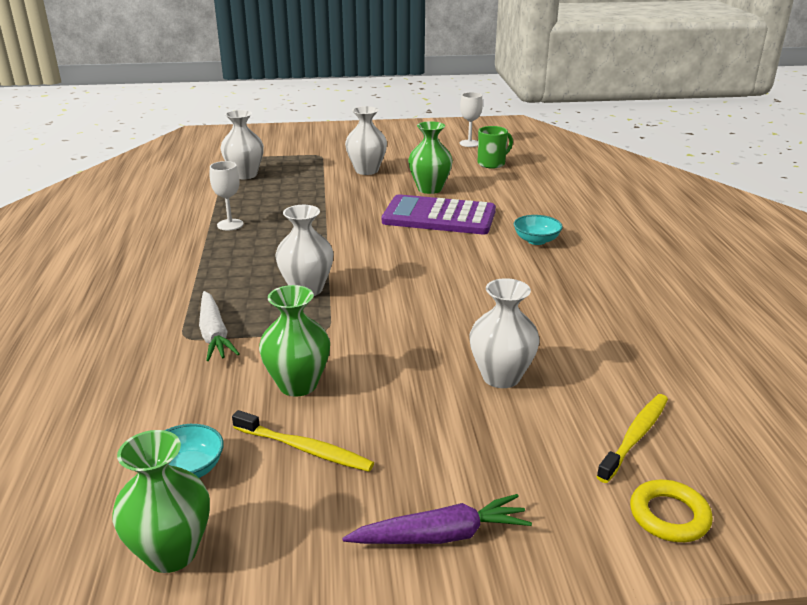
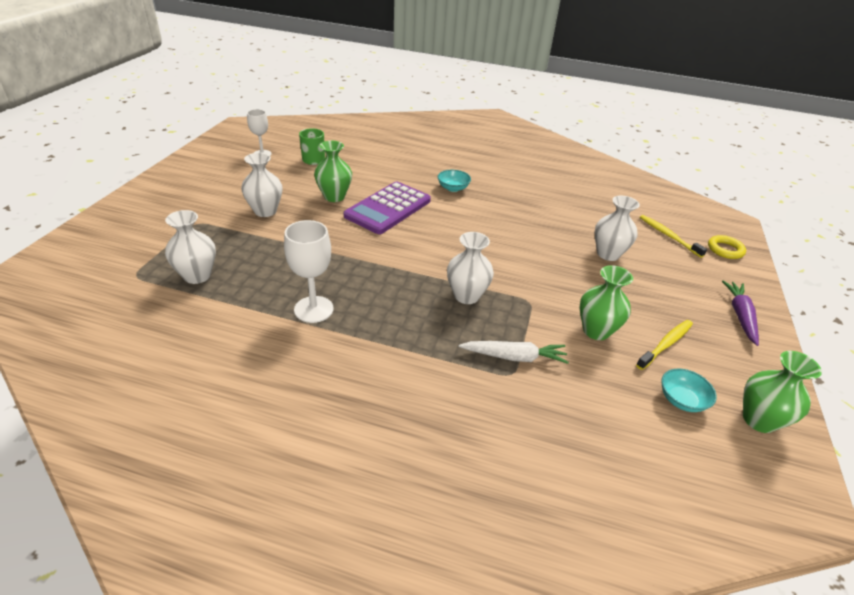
camera: 70 degrees left, 10 degrees up
white goblet [210,161,243,231] -> white goblet [284,220,334,323], size x1.51

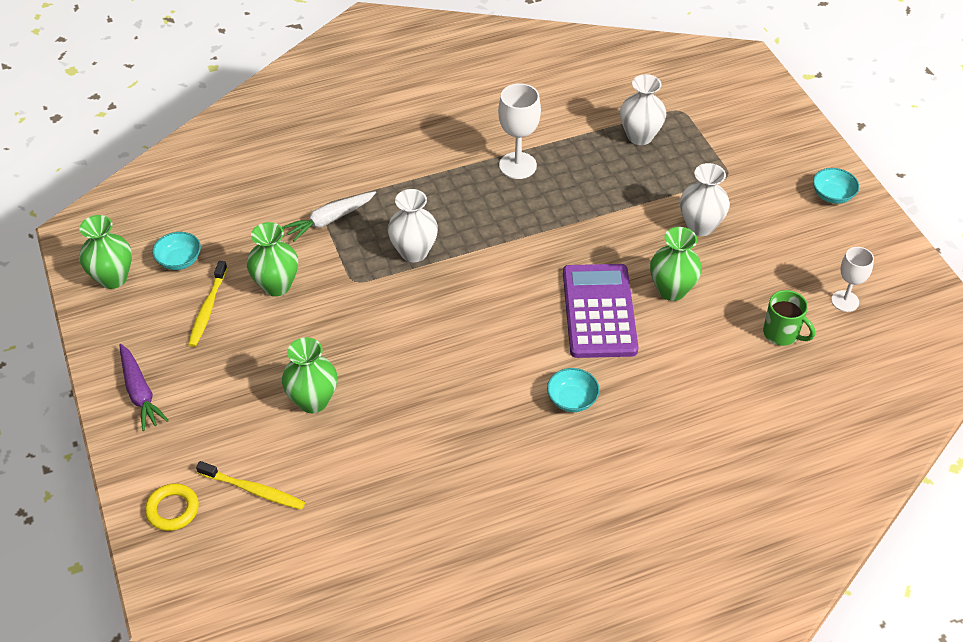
camera: 145 degrees right, 10 degrees up
white vase [594,196,640,261] -> green vase [282,337,337,413]
none -> turquoise bowl [813,168,859,204]

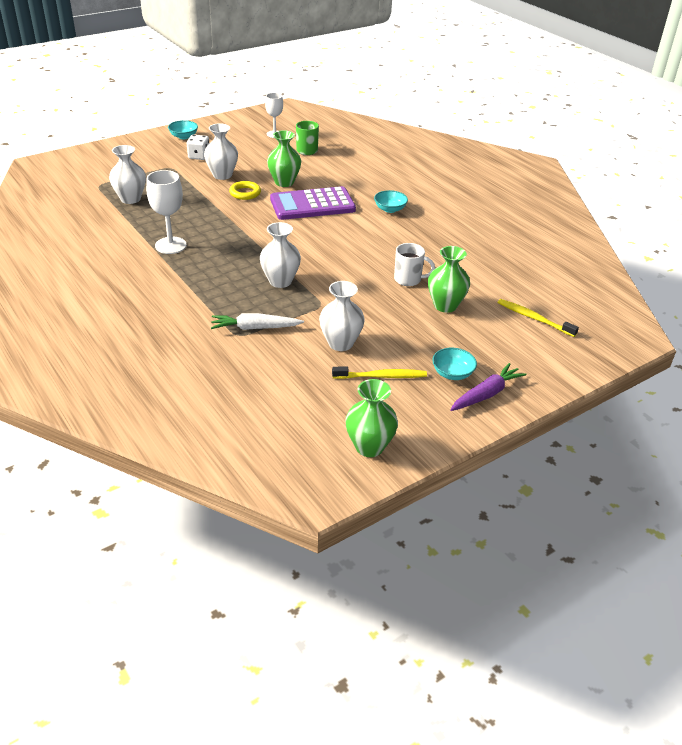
camera: 105 degrees left, 10 degrees down
yellow ring [145,483,199,531] -> yellow ring moved to [229,181,261,200]
turquoise bowl [152,232,201,270] -> turquoise bowl moved to [432,348,477,380]
yellow toothbrush [196,461,305,510] -> yellow toothbrush turned 60 degrees counterclockwise [497,299,579,337]
green vase [247,222,298,296] -> white vase [319,281,365,351]
white carrot [282,191,376,241] -> white carrot turned 135 degrees clockwise [211,313,304,330]
none -> white dice [187,135,209,160]
none -> white mug [394,243,435,286]

